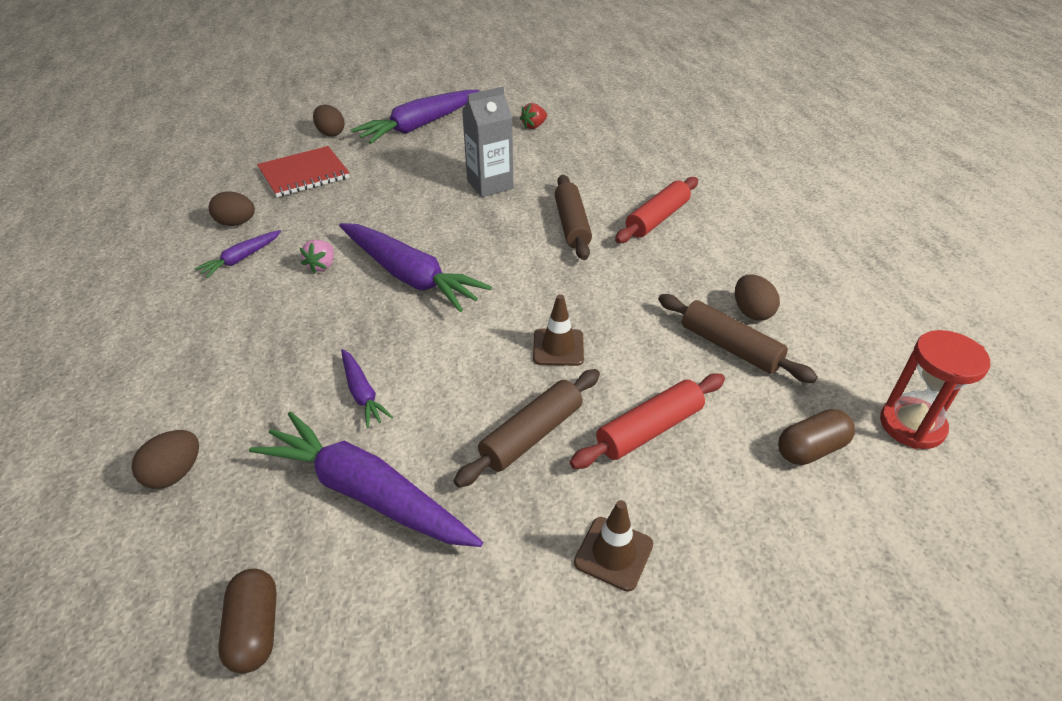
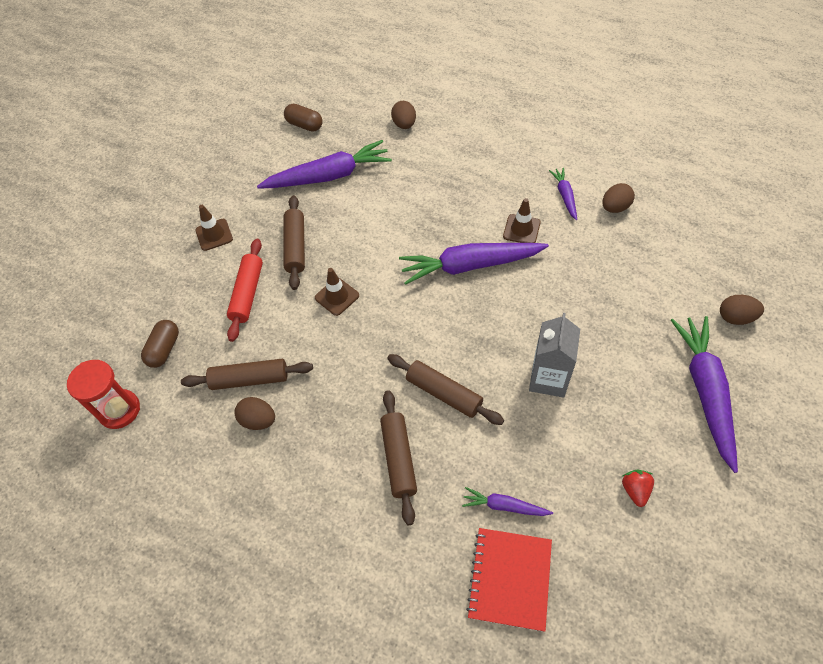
camera: 135 degrees right, 15 degrees up
red notebook [257,146,350,197] -> red notebook moved to [466,528,552,632]
pink strawberry [300,240,334,273] -> brown traffic cone [503,198,541,243]
purple carrot [341,349,393,428] -> purple carrot moved to [462,487,553,516]
red rolling pin [615,177,698,243] -> brown rolling pin [380,390,417,525]

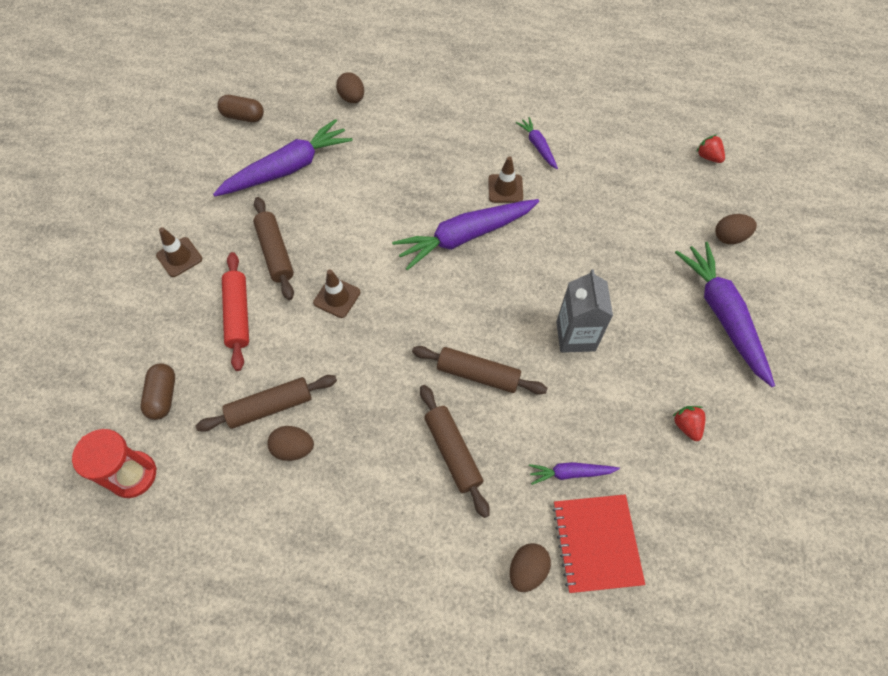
camera: 20 degrees left, 5 degrees up
brown egg [602,183,635,213] -> brown egg moved to [510,543,551,592]
none -> red strawberry [697,135,725,163]

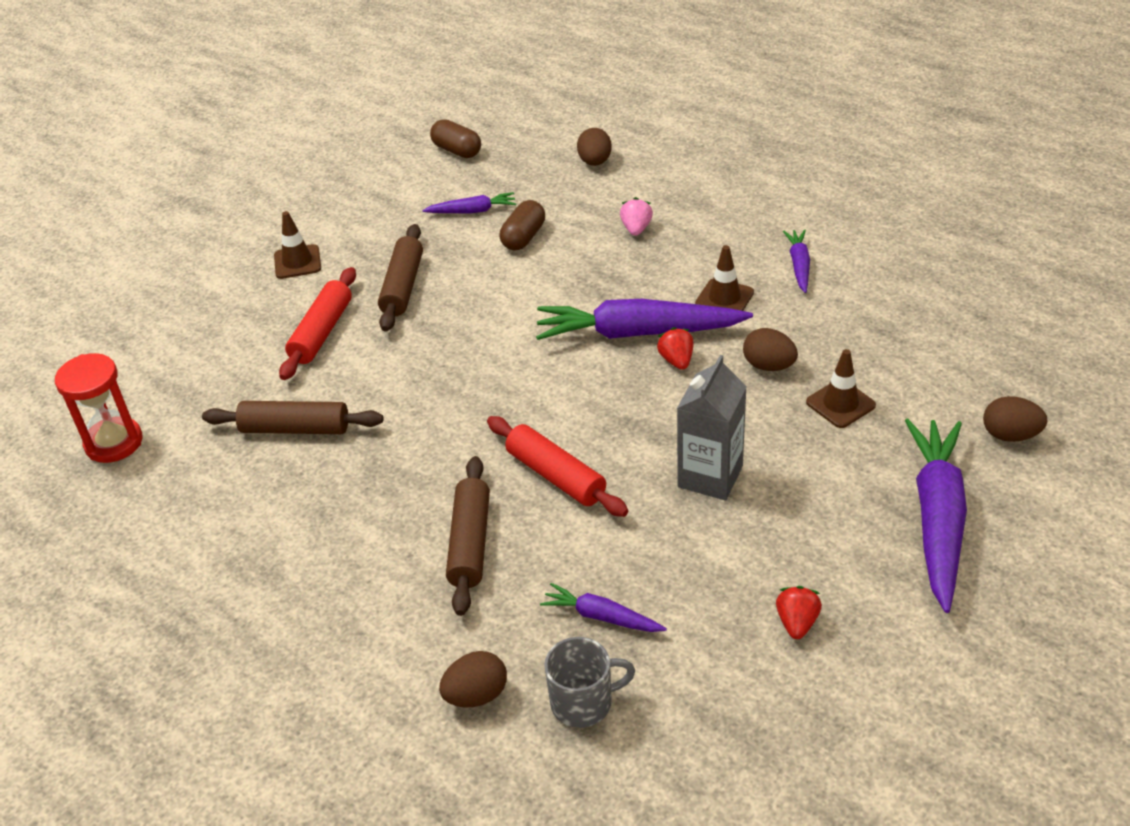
camera: 30 degrees right, 20 degrees down
brown capsule [141,363,175,420] -> brown capsule moved to [500,200,545,251]
purple carrot [213,119,353,197] -> purple carrot [422,192,516,213], size x0.49
brown egg [267,426,314,461] -> brown egg moved to [743,328,798,371]
brown traffic cone [313,269,360,318] -> brown traffic cone moved to [806,349,876,428]
brown rolling pin [412,346,548,394] -> red rolling pin [487,416,628,517]
red notebook [552,494,645,593] -> grey mug [544,637,635,728]
red strawberry [697,135,725,163] -> red strawberry moved to [657,327,694,370]
none -> pink strawberry [620,197,653,236]

